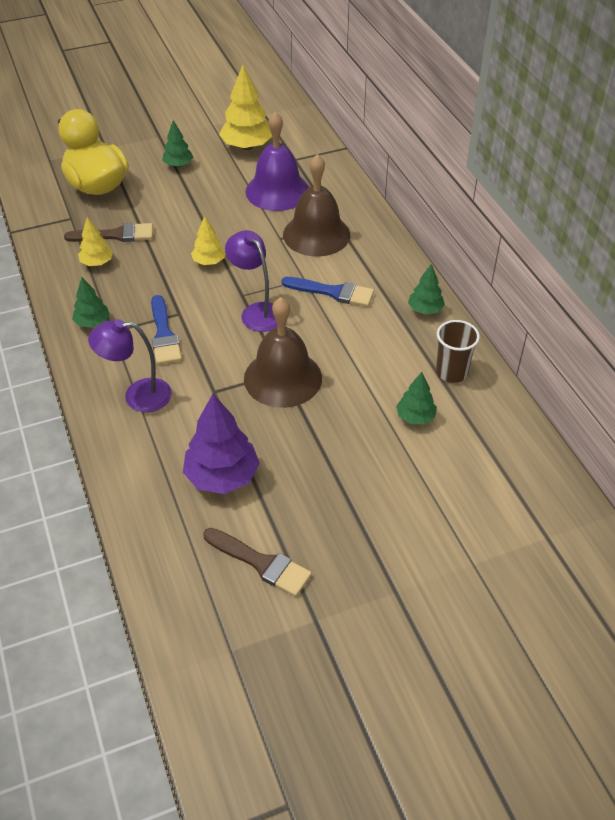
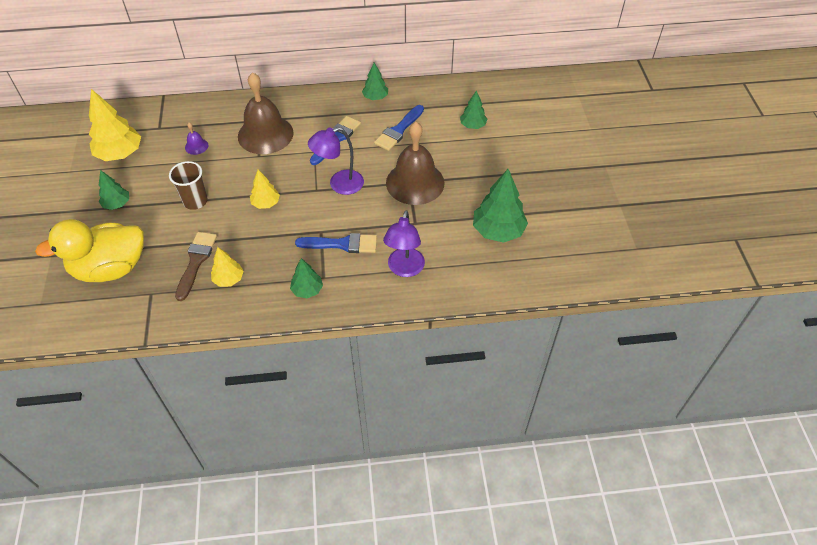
camera: 75 degrees left, 5 degrees up
purple tree [183,394,260,494] -> green tree [473,169,528,243]
brown brush [203,528,312,597] -> none
purple bell [245,112,309,211] -> purple bell [185,122,208,155], size x0.41
brown cup [436,320,480,383] -> brown cup moved to [169,161,208,210]
none -> blue brush [374,105,424,151]

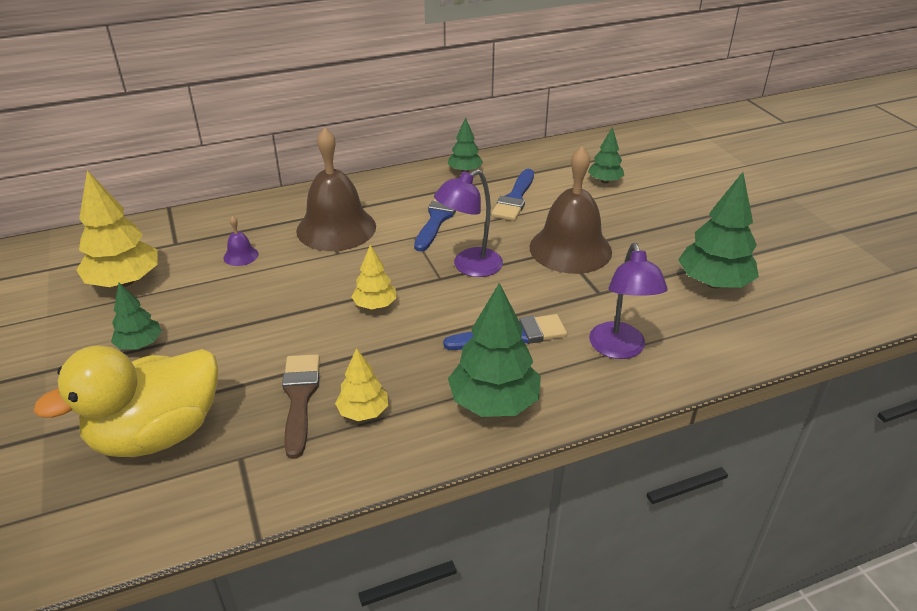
camera: 15 degrees left, 15 degrees down
brown cup [169,161,208,210] -> none
green tree [290,258,323,298] -> green tree [448,283,541,417], size x1.77

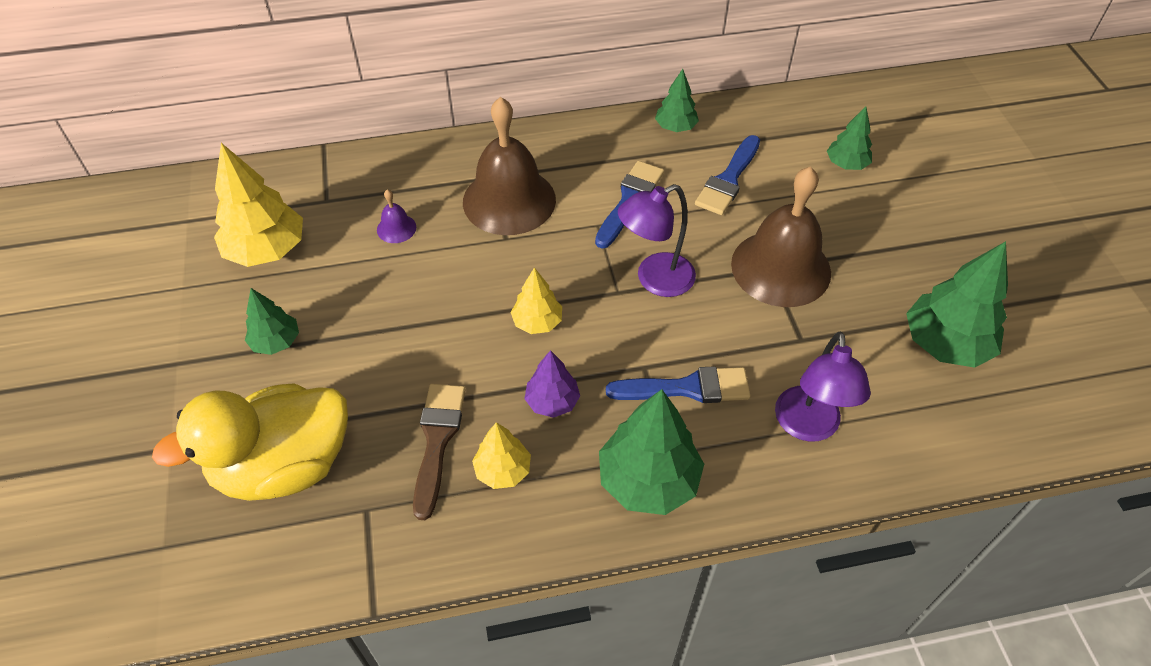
camera: 10 degrees right, 15 degrees up
none -> purple tree [524,350,580,418]

